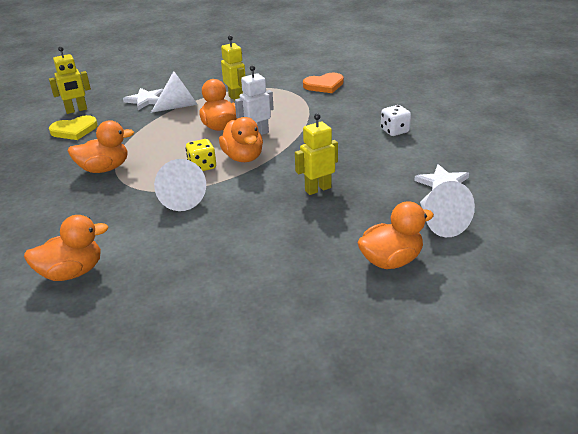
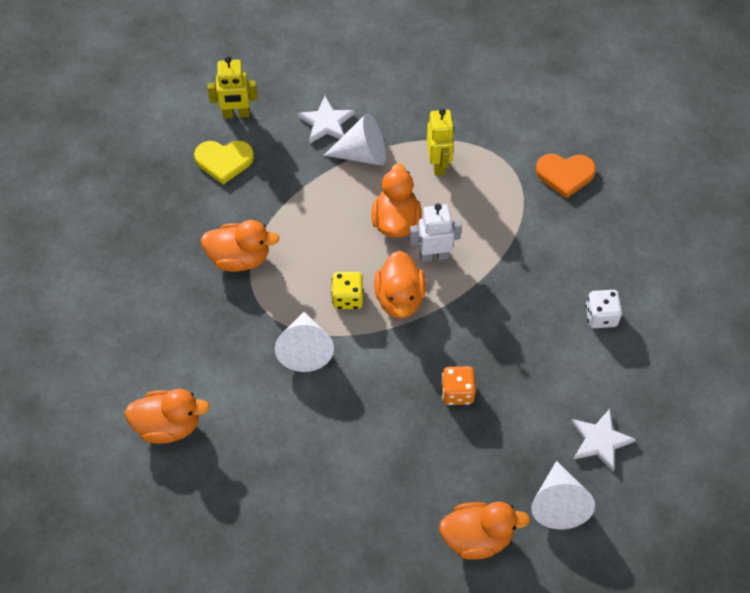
camera: 20 degrees right, 25 degrees up
yellow robot [295,113,338,195] -> orange dice [441,366,476,405]

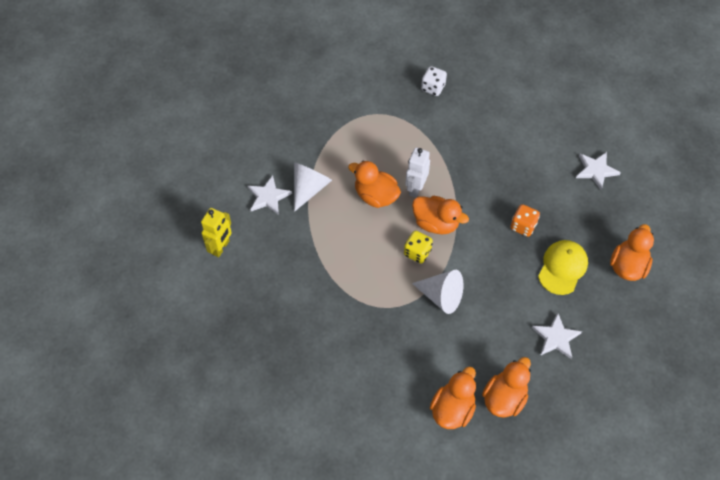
camera: 60 degrees left, 0 degrees up
yellow heart [194,140,254,184] -> none
orange duck [201,220,280,272] -> orange duck moved to [482,357,531,418]
yellow robot [427,108,454,176] -> none
white cone [531,461,595,529] -> none
orange heart [536,154,596,198] -> none
white dice [585,290,622,328] -> white dice moved to [421,66,447,96]
none -> white star [532,313,582,359]
none -> yellow cap [538,240,588,295]

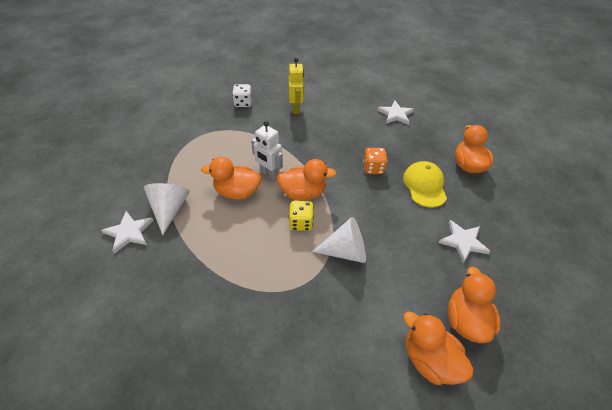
camera: 30 degrees left, 10 degrees down
yellow robot [201,208,232,257] -> yellow robot moved to [289,58,304,114]
white robot [405,148,430,198] -> white robot turned 45 degrees counterclockwise [251,121,283,180]
orange duck [430,367,476,429] -> orange duck turned 45 degrees counterclockwise [403,311,473,385]

